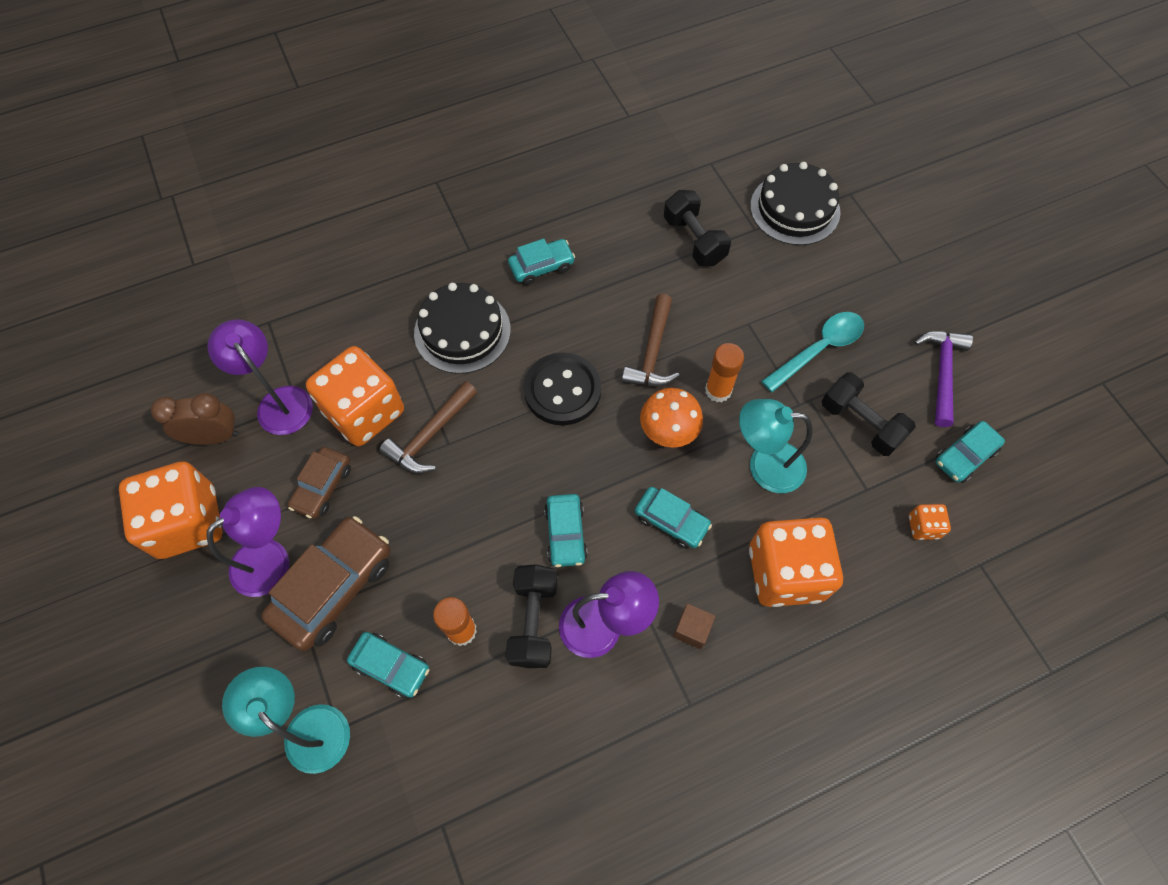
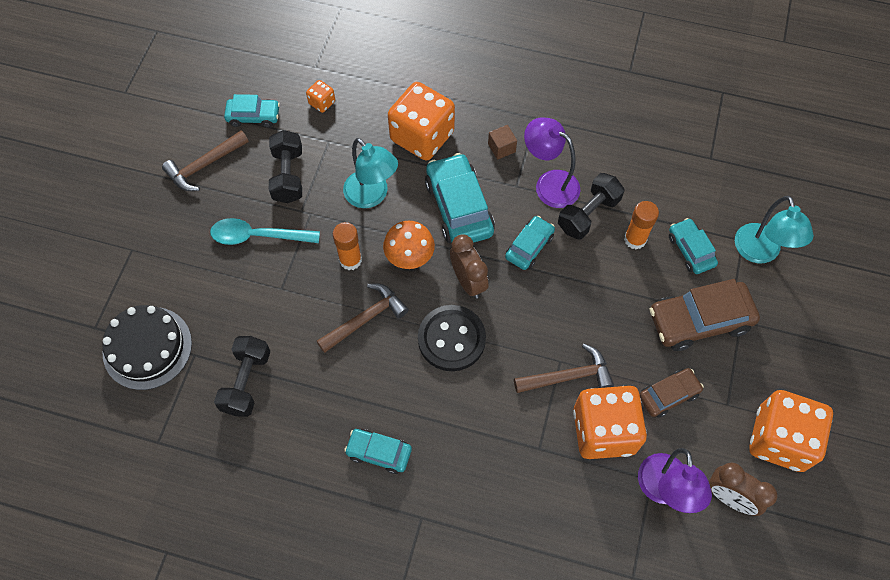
camera: 140 degrees left, 0 degrees up
purple lamp [206,487,289,597] -> none
black cake [414,283,511,374] -> none
turquoise car [635,487,712,549] -> turquoise car [425,153,495,243], size x1.72
purple hammer [914,331,973,427] -> brown hammer [162,131,249,191]
none -> brown clock [450,234,488,299]

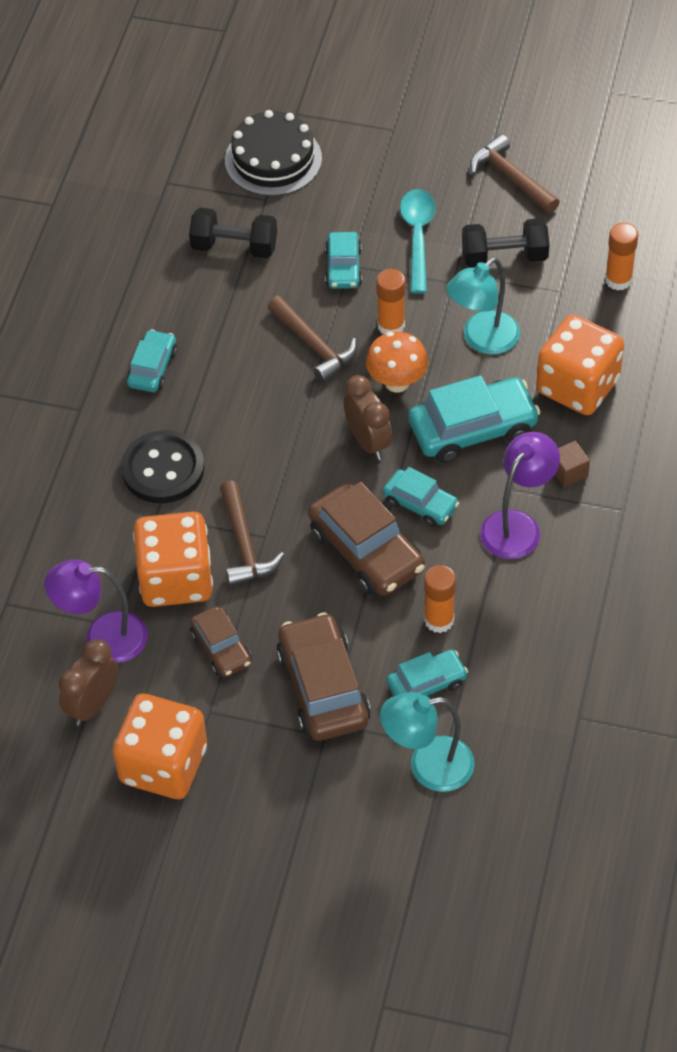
camera: 90 degrees right, 10 degrees down
turquoise car [224,94,280,128] -> turquoise car moved to [325,232,362,289]
orange dice [306,80,335,113] -> orange glue stick [605,223,638,290]
black button [418,305,486,371] -> black button moved to [121,430,205,503]
brown clock [450,234,488,299] -> brown clock turned 90 degrees counterclockwise [343,375,392,460]
black dumbbell [558,173,624,240] -> none
none -> brown car [308,482,425,596]

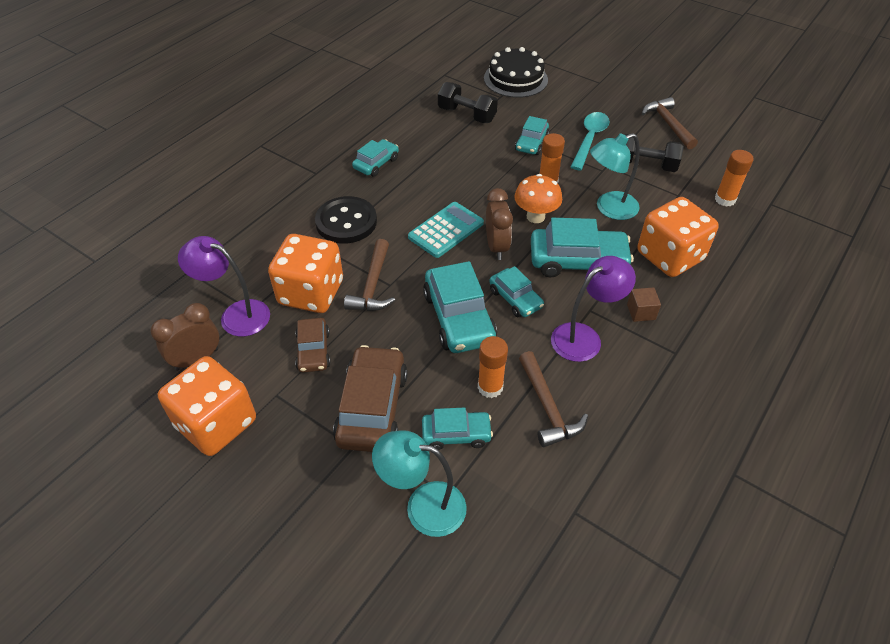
camera: 20 degrees right, 5 degrees down
brown hammer [268,296,357,382] -> brown hammer moved to [519,351,588,447]
brown car [308,482,425,596] -> turquoise car [423,261,497,353]
none -> turquoise calculator [408,202,484,258]

